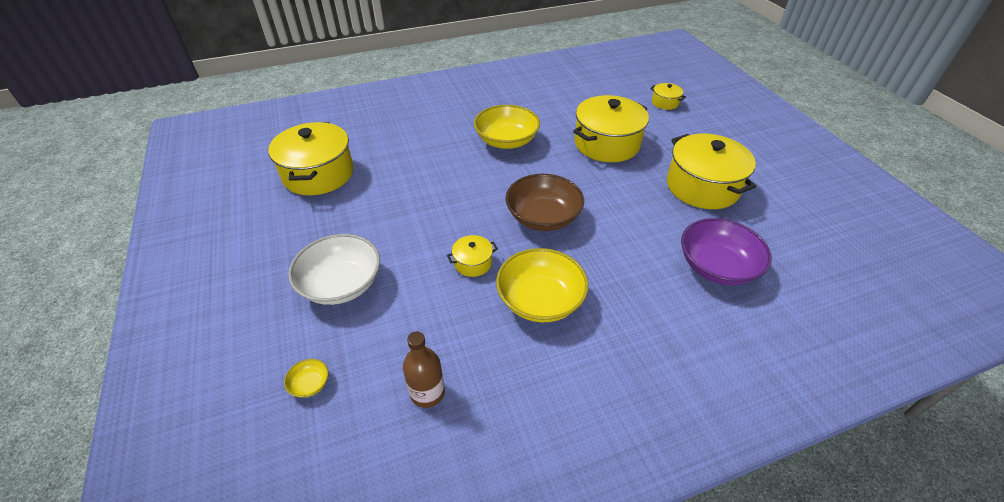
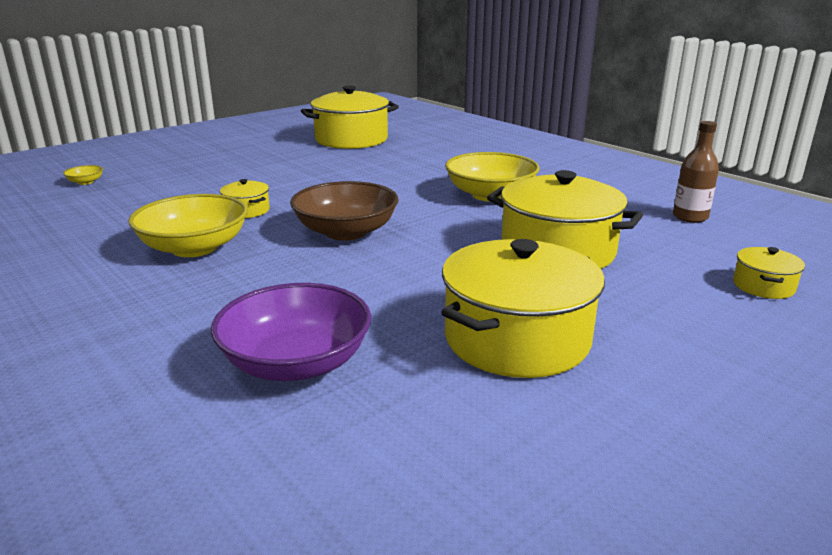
camera: 70 degrees right, 20 degrees down
white bowl [288,234,380,305] -> none
brown bottle [403,331,445,408] -> brown bottle moved to [673,121,719,223]

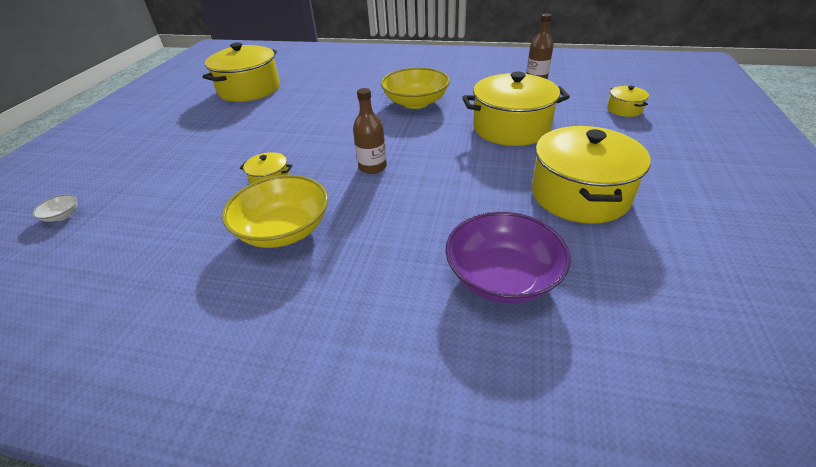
camera: 35 degrees left, 15 degrees up
yellow bowl [63,165,103,185] -> white bowl [32,194,77,222]
brown bowl [290,181,399,241] -> brown bottle [353,88,387,174]

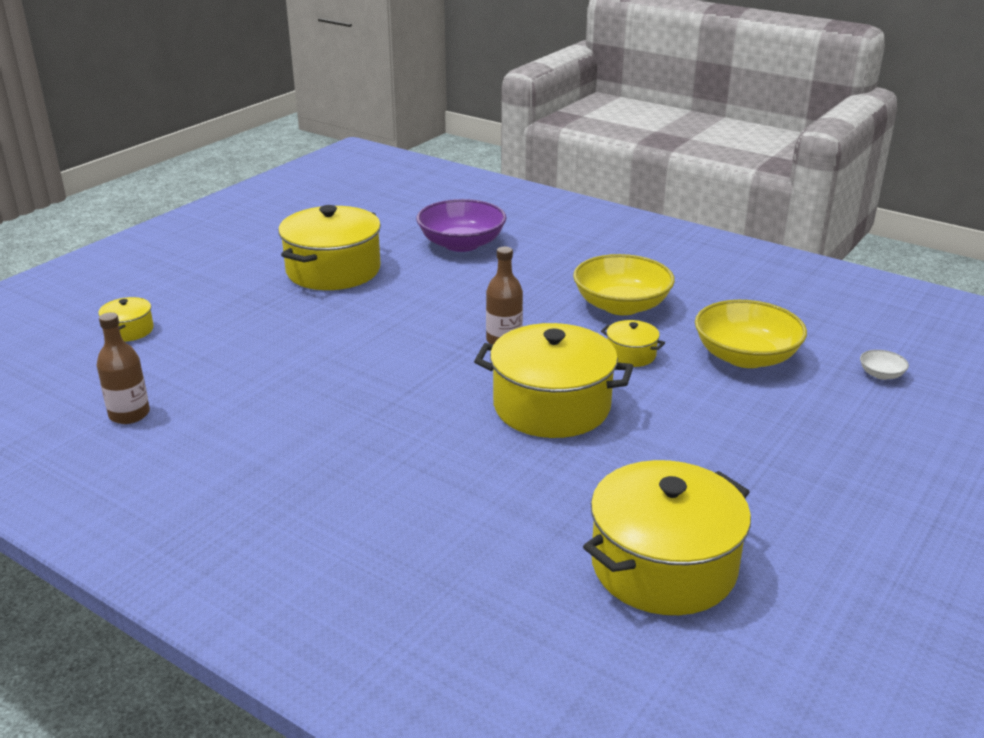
camera: 160 degrees left, 10 degrees down
yellow bowl [381,68,450,109] -> yellow bowl moved to [695,300,807,368]
yellow pot [462,72,570,146] -> yellow pot moved to [474,323,634,438]

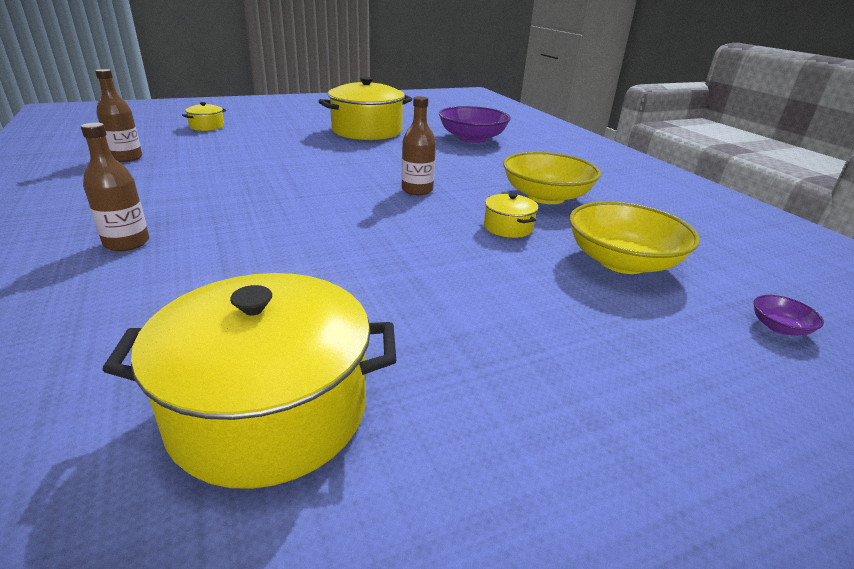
camera: 30 degrees right, 0 degrees up
yellow pot [474,323,634,438] -> none
white bowl [860,350,909,380] -> purple bowl [754,295,824,336]
none -> brown bottle [81,122,149,251]

